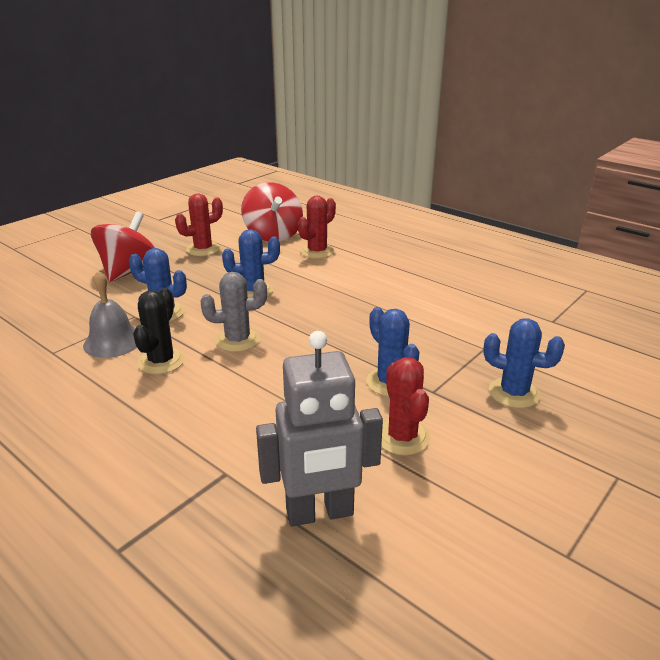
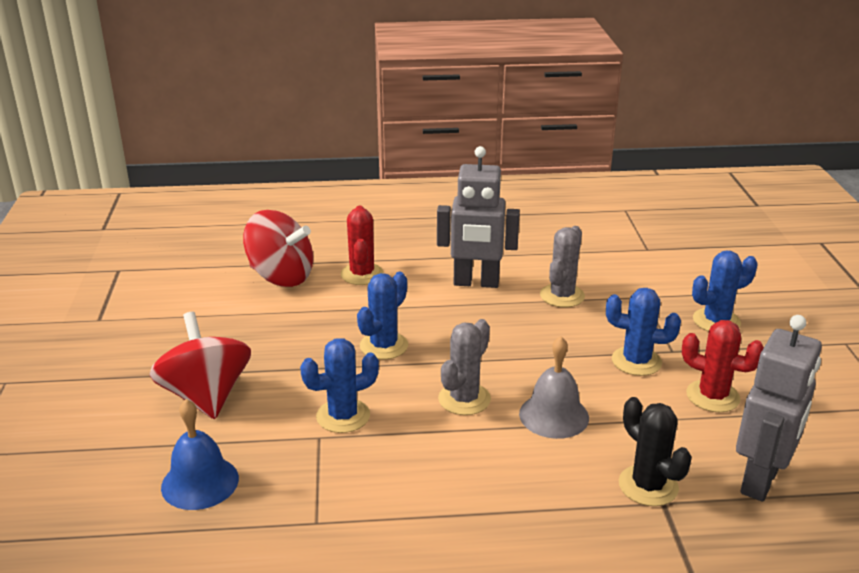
camera: 45 degrees left, 0 degrees up
grey bell [83,271,137,358] -> grey bell moved to [519,336,589,439]
black cactus [133,288,185,374] -> black cactus moved to [619,397,692,506]
red cactus [175,193,223,256] -> none
none -> blue bell [161,399,239,510]
none -> grey robot [437,146,520,288]
none -> grey cactus [540,226,585,307]

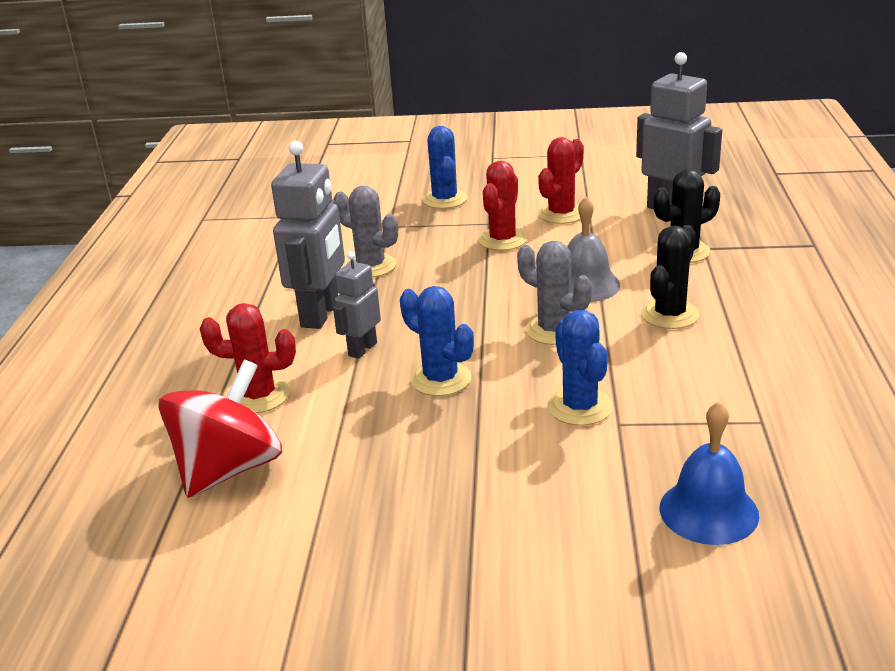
camera: 80 degrees left, 0 degrees up
red spinning top [149,312,251,419] -> none
blue cactus [606,288,681,376] -> red cactus [478,161,527,251]
none -> grey robot [333,251,381,359]
none -> black cactus [641,225,699,329]

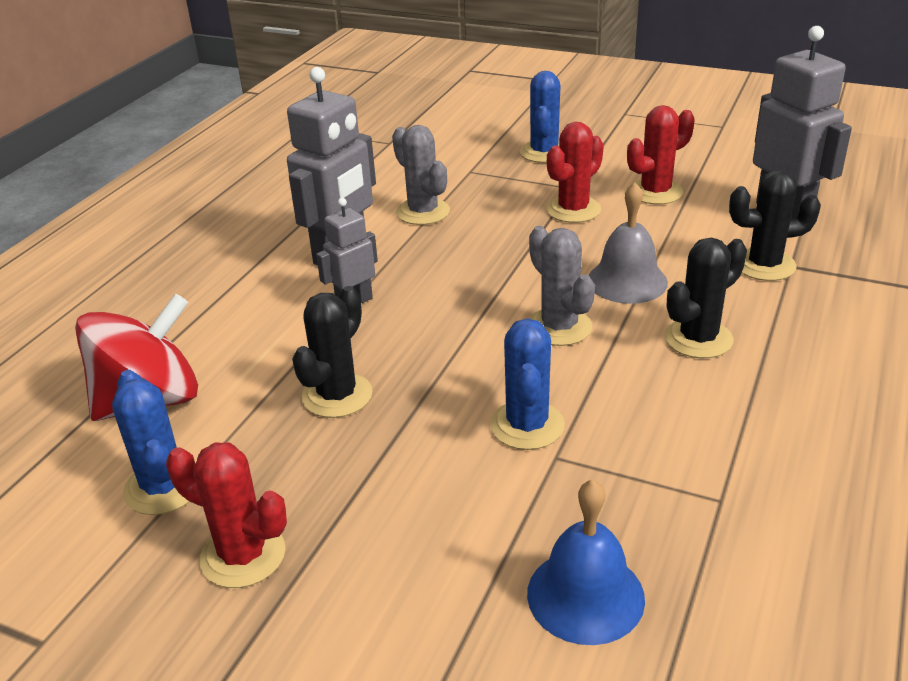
camera: 20 degrees right, 5 degrees up
red cactus [200,303,296,413] -> red cactus moved to [166,442,287,588]
blue cactus [400,286,474,396] -> blue cactus moved to [112,370,190,515]
none -> black cactus [292,286,372,418]

